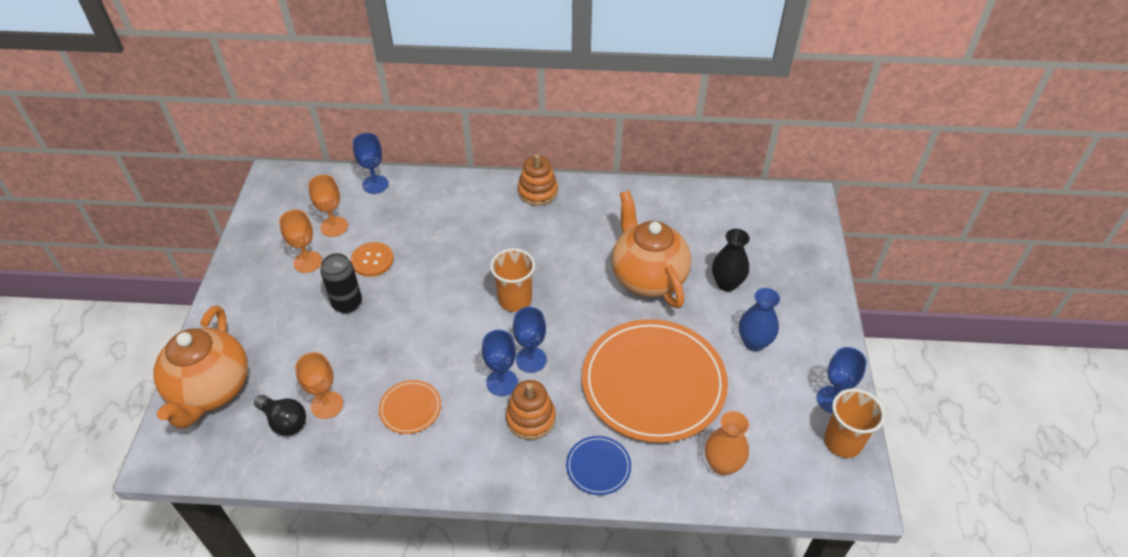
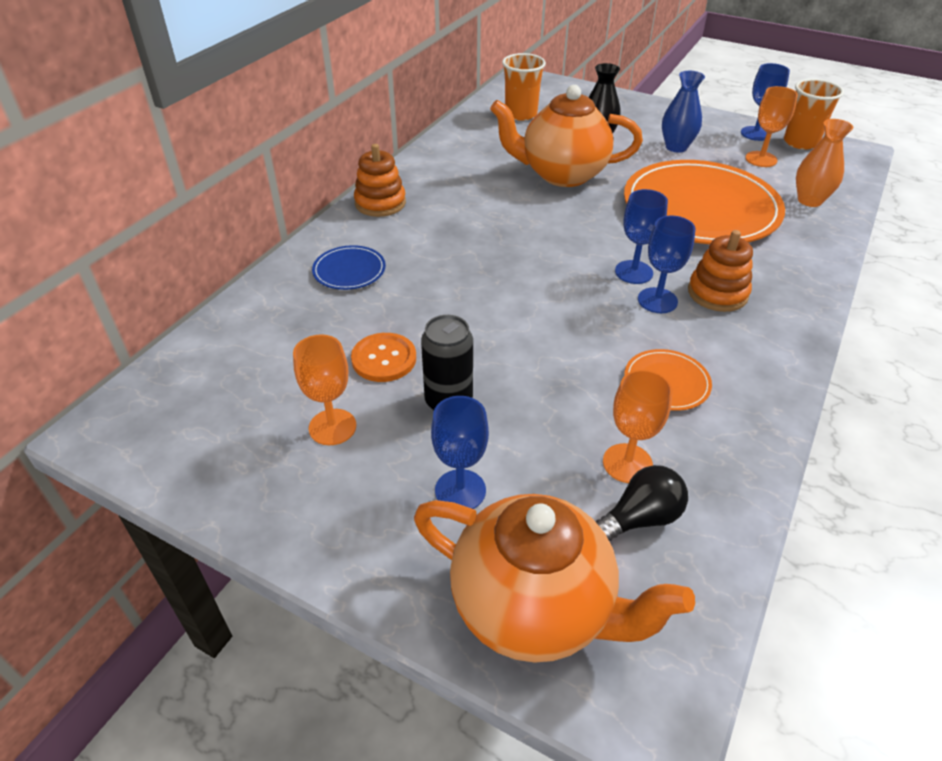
camera: 65 degrees left, 5 degrees down
orange goblet [308,175,348,237] -> orange goblet moved to [745,86,798,167]
blue goblet [353,133,389,194] -> blue goblet moved to [431,396,489,509]
orange cup [490,248,535,312] -> orange cup moved to [502,53,546,121]
blue plate [566,436,631,495] -> blue plate moved to [312,245,386,290]

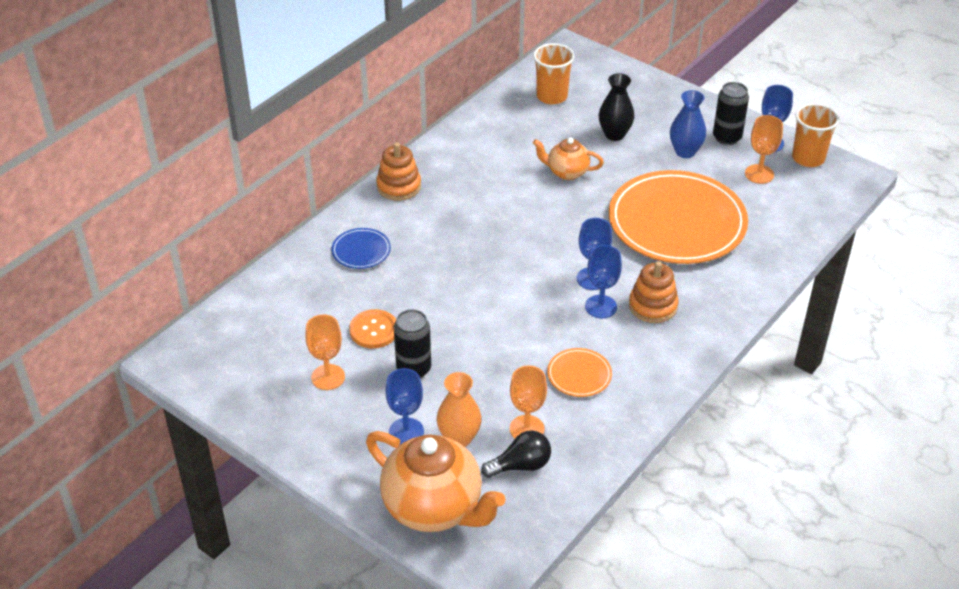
camera: 10 degrees right, 0 degrees up
orange teapot [490,85,643,187] -> orange teapot [533,137,604,180], size x0.53
orange vase [796,119,853,207] -> orange vase moved to [437,372,482,447]
none -> black can [713,82,749,145]

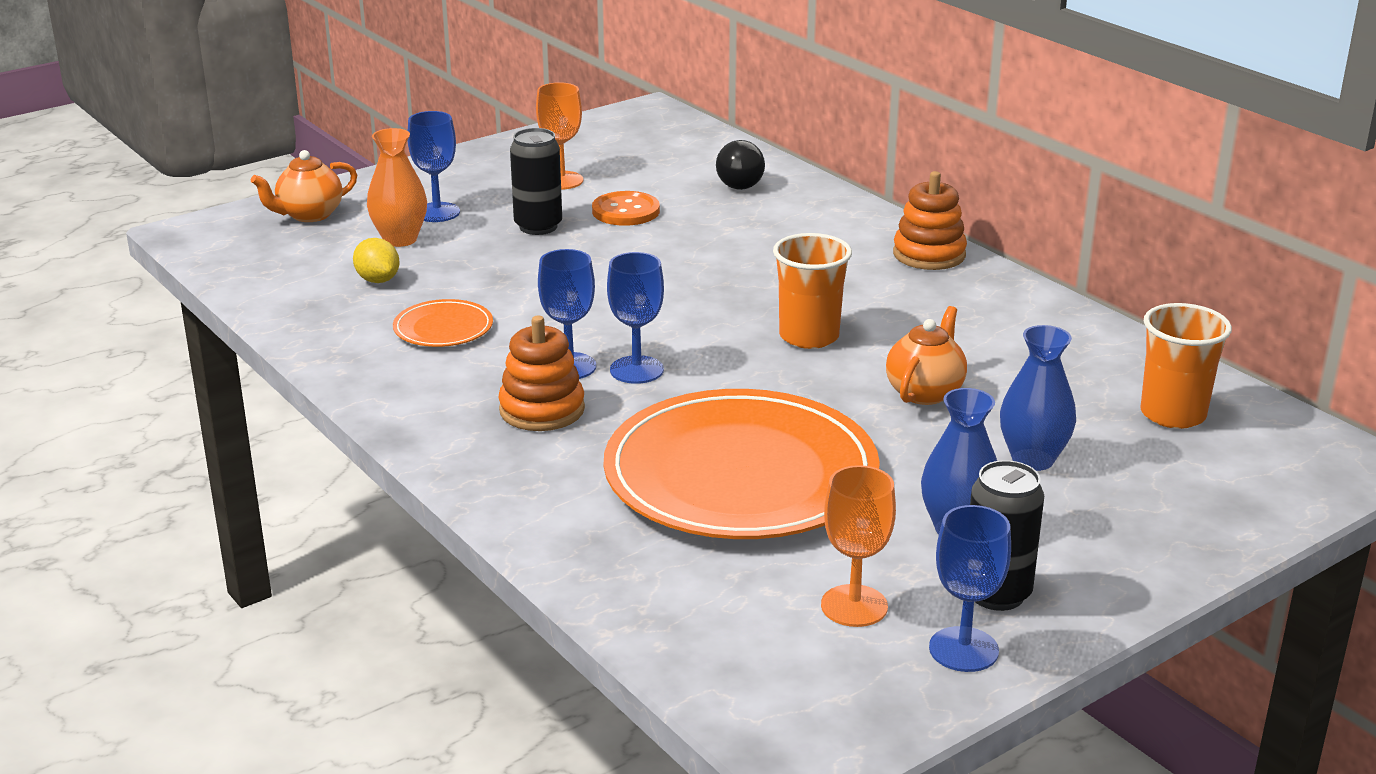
camera: 105 degrees right, 15 degrees down
blue plate [331,228,391,269] -> none
orange teapot [366,431,506,532] -> orange teapot [251,150,357,222], size x0.53
black light bulb [481,430,551,478] -> black light bulb moved to [716,140,765,190]
orange goblet [510,365,547,438] -> yellow lemon [353,238,399,283]
black vase [599,73,634,141] -> blue vase [1000,325,1076,471]
orange cup [792,103,839,167] -> orange cup moved to [773,233,852,349]

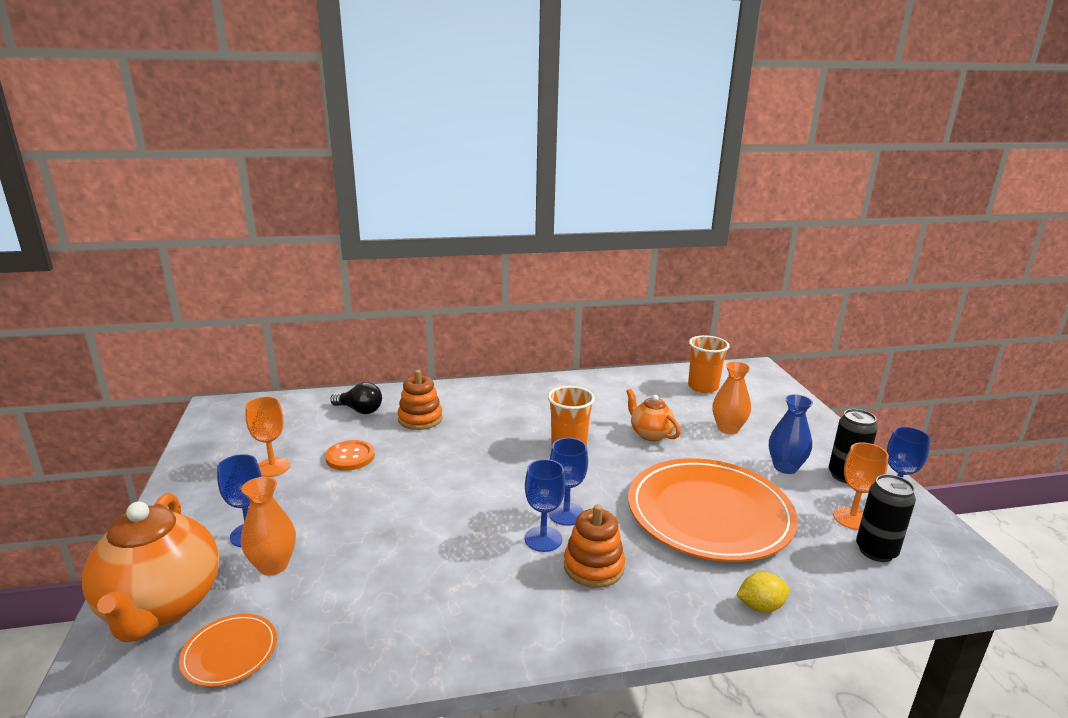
camera: 65 degrees left, 5 degrees down
orange teapot [251,150,357,222] -> orange teapot [82,493,219,642], size x1.87
yellow lemon [353,238,399,283] -> yellow lemon moved to [737,572,790,613]
orange plate [393,299,493,347] -> orange plate moved to [179,614,277,687]
black can [510,128,562,235] -> black can moved to [856,474,916,562]
orange stacking toy [893,171,967,270] -> orange stacking toy moved to [398,370,443,430]
blue vase [1000,325,1076,471] -> orange vase [712,361,751,435]

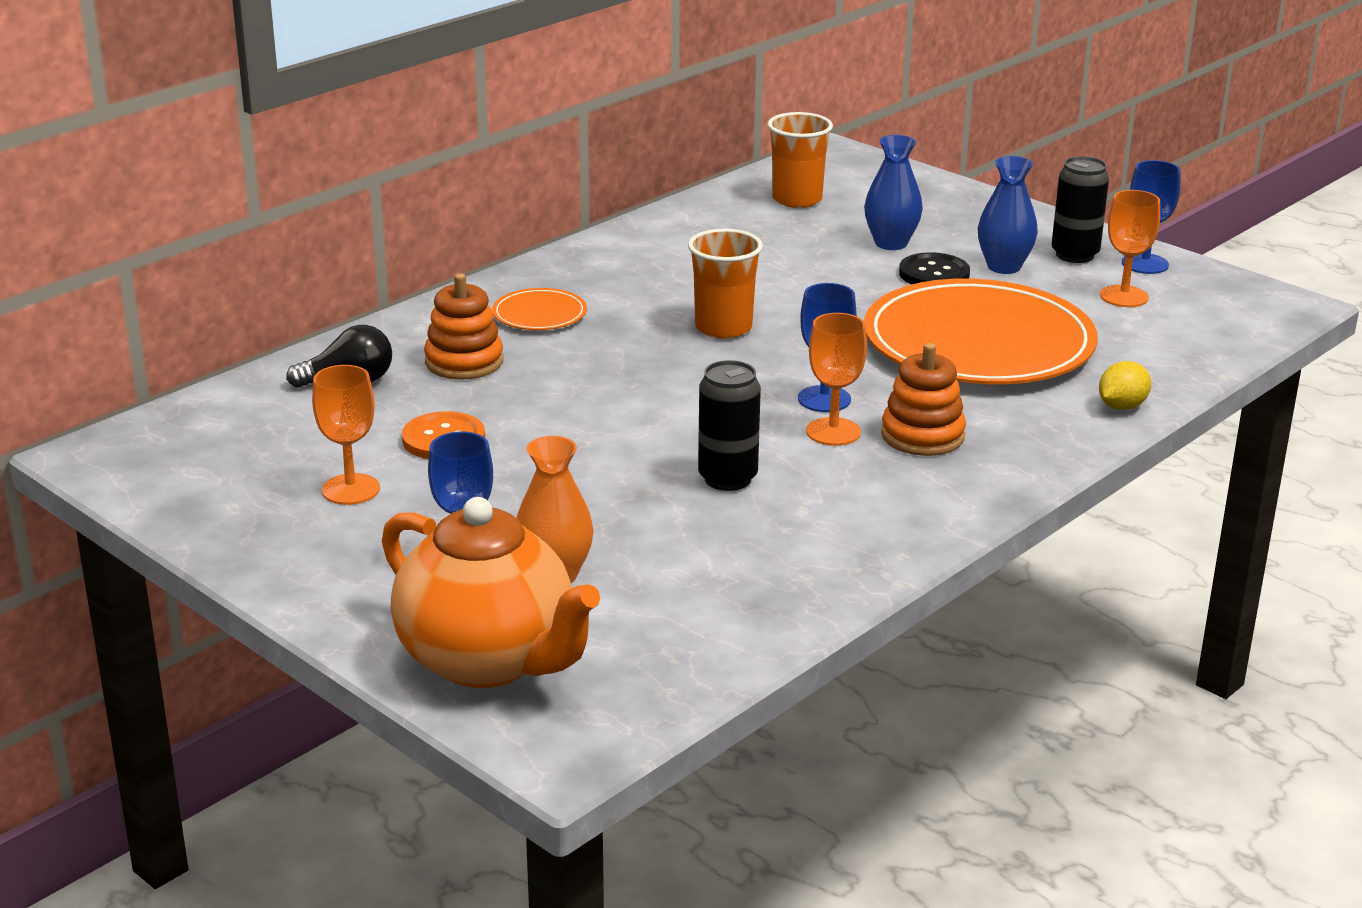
camera: 35 degrees left, 5 degrees up
orange plate [179,614,277,687] -> orange plate moved to [492,288,587,330]
blue goblet [525,459,565,552] -> orange goblet [806,313,867,446]
orange teapot [626,389,681,441] -> none
orange vase [712,361,751,435] -> blue vase [864,135,923,250]
black can [856,474,916,562] -> black can moved to [698,360,761,491]
none -> black button [899,252,970,284]

